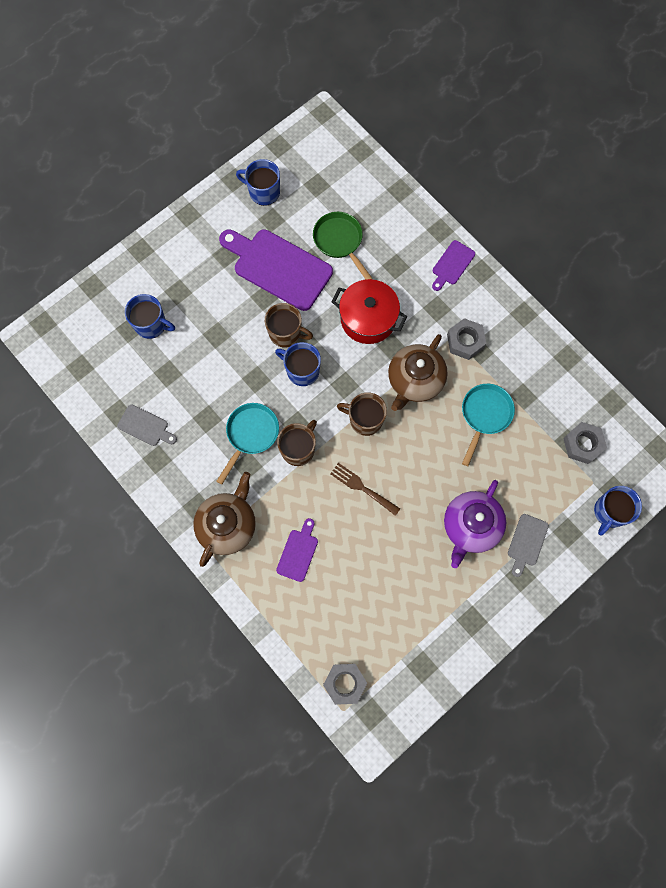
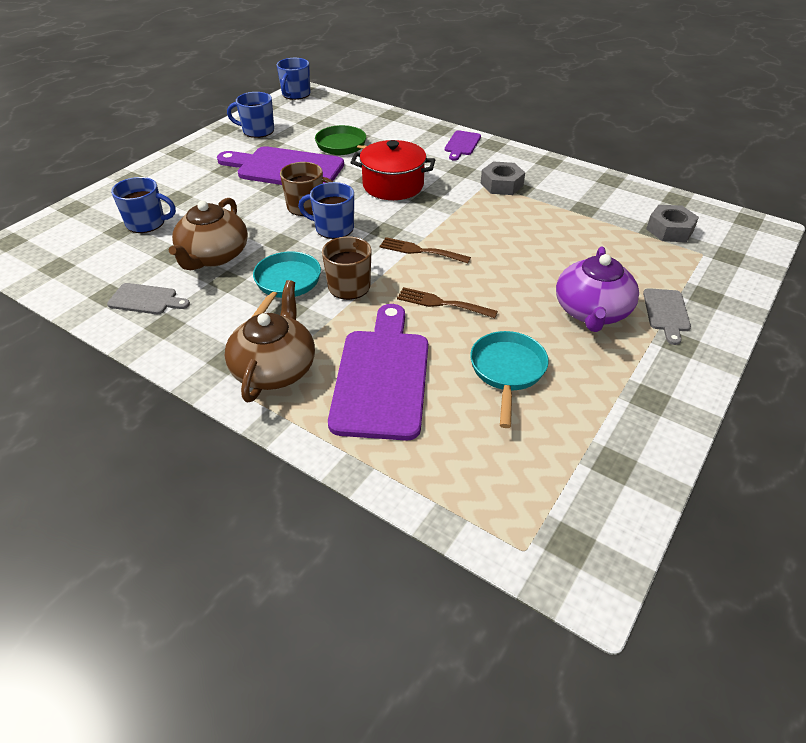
camera: 15 degrees left, 30 degrees down
purple cutting board [276,518,318,582] -> purple cutting board [328,304,428,441], size x2.06
grey nut [323,664,367,705] -> none
brown mug [337,392,387,436] -> brown fork [379,237,471,263]
brown teapot [388,334,448,411] -> brown teapot moved to [169,198,248,270]
turquoise pan [462,384,515,466] -> turquoise pan moved to [470,331,549,428]
blue mug [594,486,642,535] -> blue mug moved to [277,58,310,100]

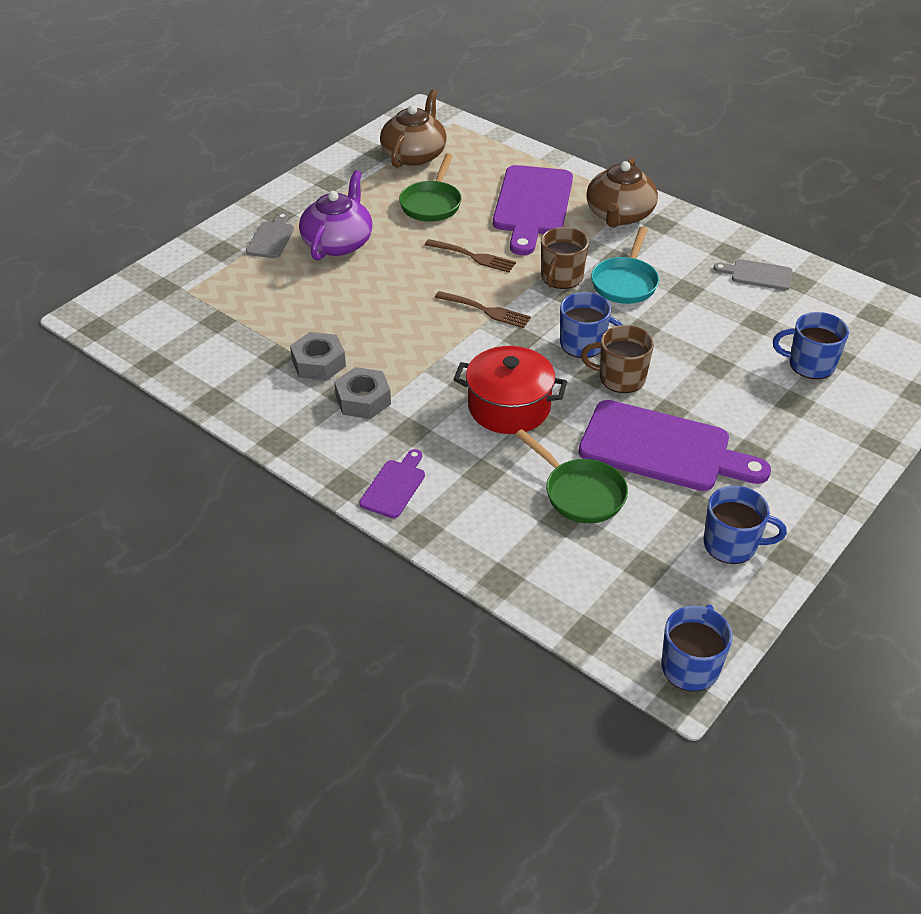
camera: 175 degrees left, 0 degrees up
brown teapot [169,198,248,270] -> brown teapot moved to [380,89,447,168]
turquoise pan [470,331,549,428] -> green pan [399,154,461,222]
grey nut [646,205,699,242] -> grey nut moved to [290,332,346,381]

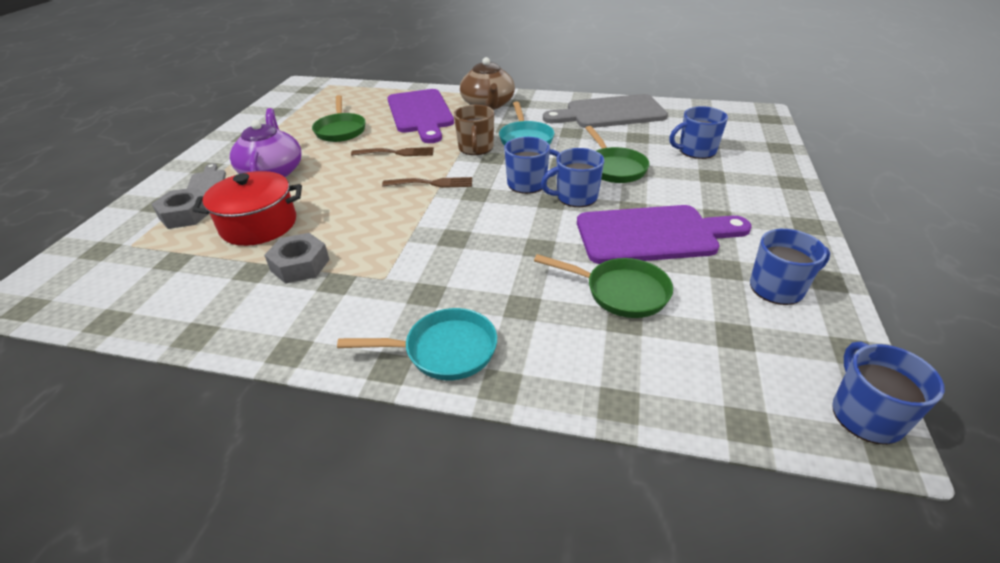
camera: 25 degrees left, 5 degrees down
grey nut [334,367,391,419] -> grey nut moved to [152,187,210,229]
purple cutting board [359,449,425,518] -> turquoise pan [337,308,497,380]
brown teapot [380,89,447,168] -> none
red pot [453,346,567,434] -> red pot moved to [192,171,302,246]
brown mug [581,325,654,393] -> blue mug [541,148,604,207]
grey cutting board [714,259,793,290] -> grey cutting board [543,94,668,128], size x2.06
none -> green pan [586,126,650,183]

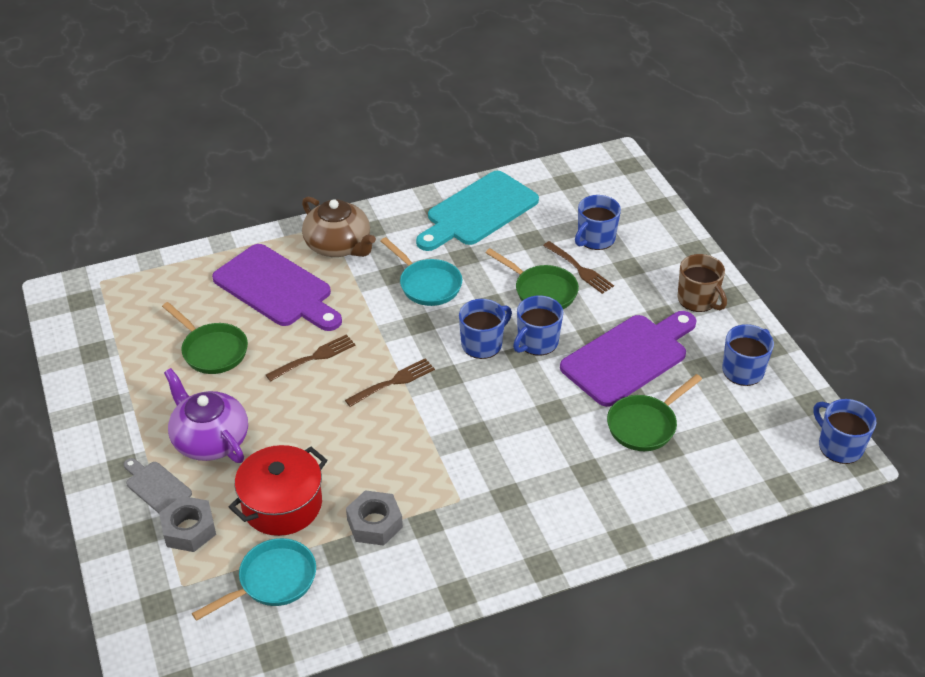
camera: 35 degrees left, 5 degrees up
turquoise pan [337,308,497,380] -> turquoise pan moved to [192,538,316,621]
brown mug [454,105,494,155] -> brown mug moved to [677,254,727,312]
green pan [534,254,673,318] -> green pan turned 150 degrees clockwise [607,374,702,451]
grey cutting board [543,94,668,128] -> turquoise cutting board [416,171,539,251]
none -> brown fork [543,241,614,294]

